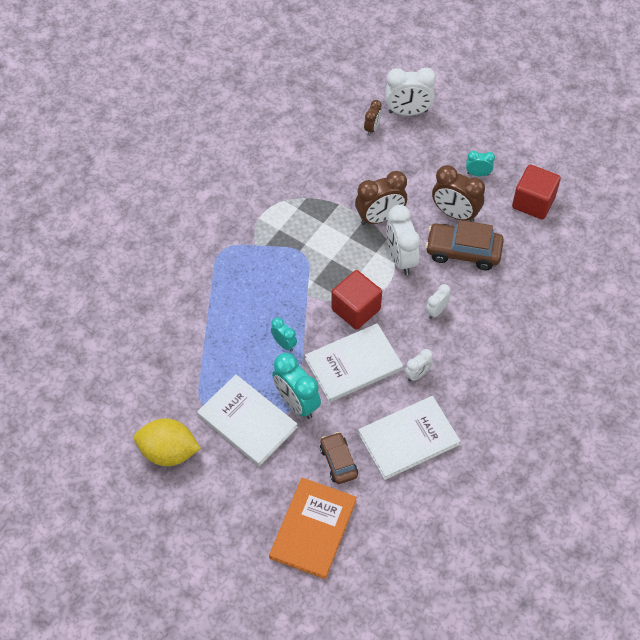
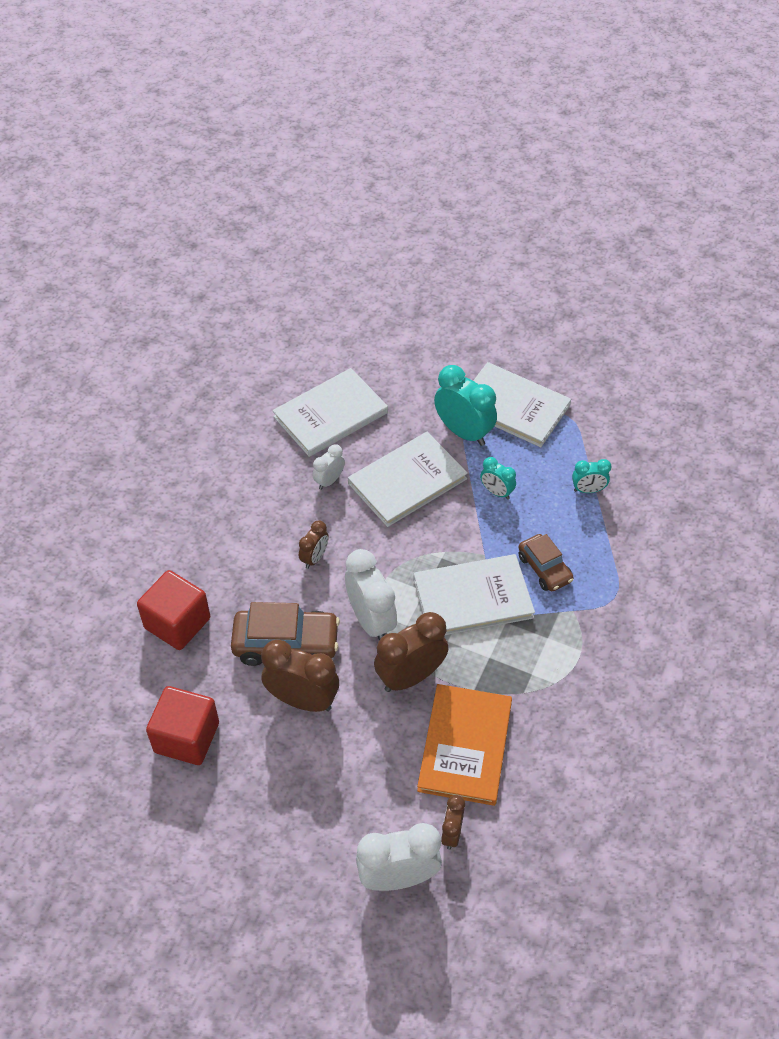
camera: 170 degrees right, 5 degrees down
yellow lemon [134,418,201,466] -> none
orange book [269,478,357,579] -> orange book moved to [417,684,512,806]
brown car [320,432,358,484] -> brown car moved to [519,534,574,591]
red cube [331,270,382,330] -> red cube moved to [137,570,210,650]
white clock [426,284,450,319] -> brown clock [299,520,329,569]
turquoise clock [466,151,495,176] -> turquoise clock moved to [572,459,611,493]
none -> white book [414,554,535,635]

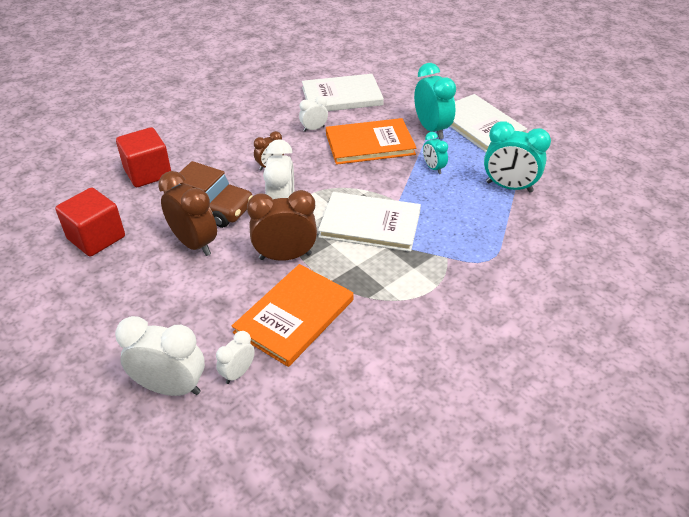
camera: 25 degrees right, 10 degrees down
white book [348,432,468,527] -> orange book [326,118,416,165]
brown clock [441,795,465,850] -> white clock [216,331,255,384]
brown car [519,534,574,591] -> none
turquoise clock [572,459,611,493] -> turquoise clock [484,121,551,193], size x1.85

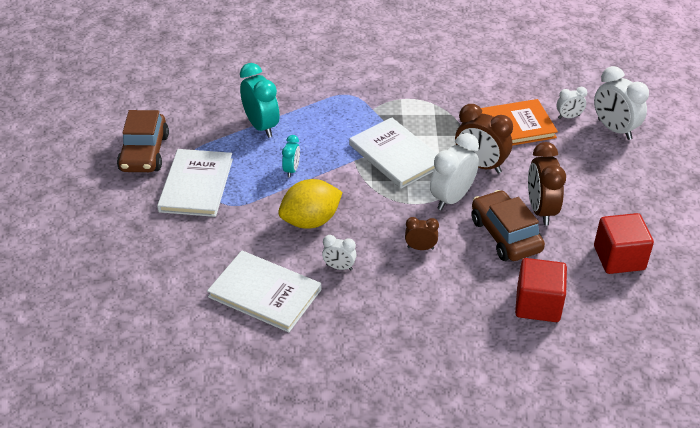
camera: 140 degrees left, 0 degrees up
orange book [326,118,416,165] -> yellow lemon [278,179,343,228]
turquoise clock [414,63,456,139] -> none
none -> brown car [117,110,169,172]

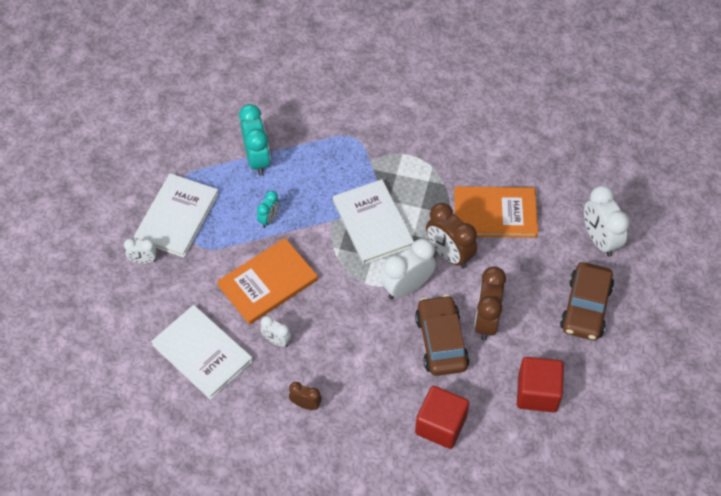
camera: 15 degrees right, 15 degrees up
brown car [117,110,169,172] -> brown car moved to [560,262,614,340]
yellow lemon [278,179,343,228] -> orange book [217,238,318,325]
brown clock [405,217,439,250] -> brown clock moved to [289,382,322,410]
white clock [557,87,587,119] -> white clock moved to [124,238,157,264]

